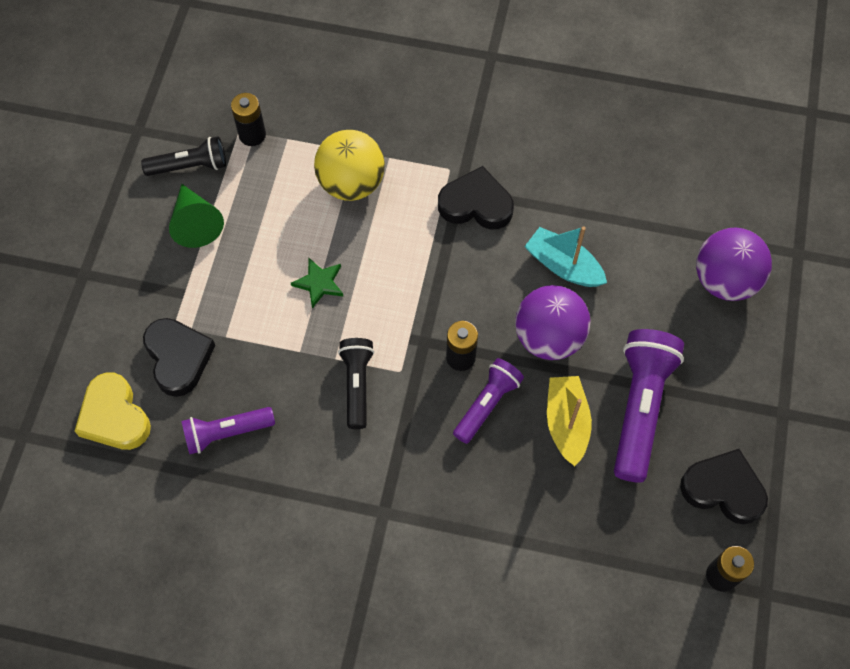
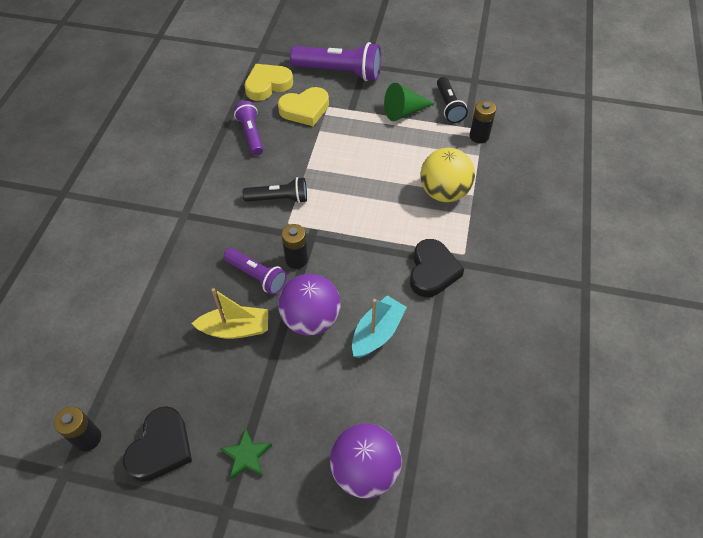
camera: 90 degrees right, 10 degrees down
black heart [143,318,215,397] -> yellow heart [278,87,329,126]
green star [291,258,343,308] -> green star moved to [220,428,272,479]
purple flashlight [614,329,684,483] -> purple flashlight moved to [290,42,381,81]

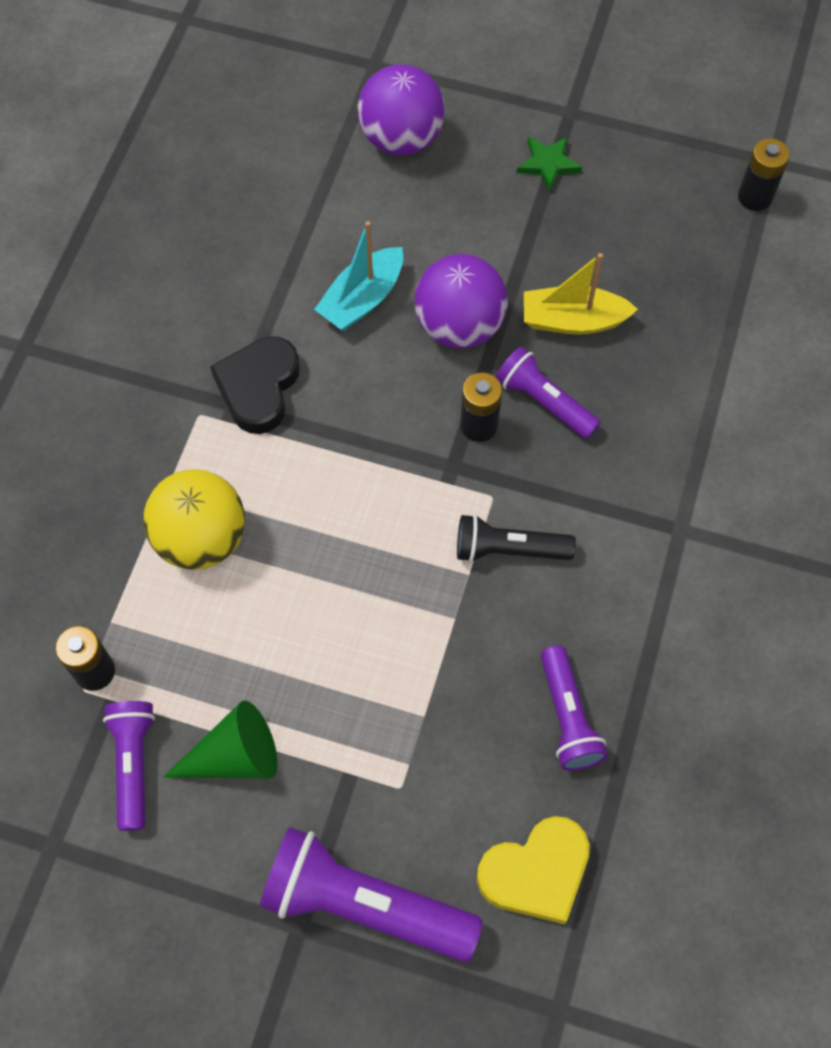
camera: 175 degrees left, 10 degrees up
black heart [123,406,192,482] -> none
yellow heart [278,87,329,126] -> none
black flashlight [437,77,468,123] -> purple flashlight [103,701,155,831]

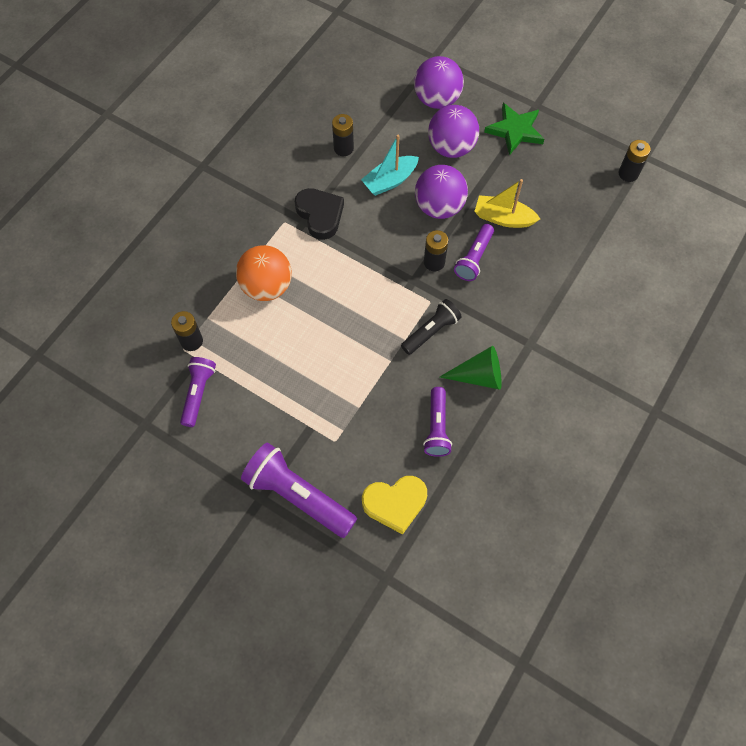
camera: 15 degrees right, 0 degrees up
yellow ball [144,469,245,570] -> orange ball [236,245,292,301]
green cone [163,701,278,779] -> green cone moved to [440,346,502,390]
black heart [210,336,300,434] -> black heart turned 120 degrees clockwise [295,188,344,240]
black flashlight [457,514,576,562] -> black flashlight turned 120 degrees clockwise [401,299,462,355]
purple flashlight [496,346,601,439] -> purple flashlight turned 120 degrees counterclockwise [454,224,494,281]
green star [517,137,582,191] -> green star [484,103,544,155], size x1.60
none -> black battery [332,114,354,156]
none -> purple ball [428,105,479,158]

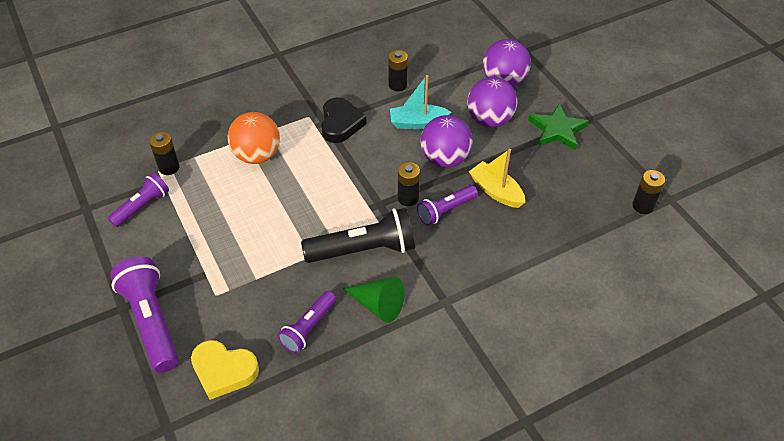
camera: 30 degrees right, 15 degrees down
black flashlight [401,299,462,355] -> black flashlight [301,208,415,263], size x1.65

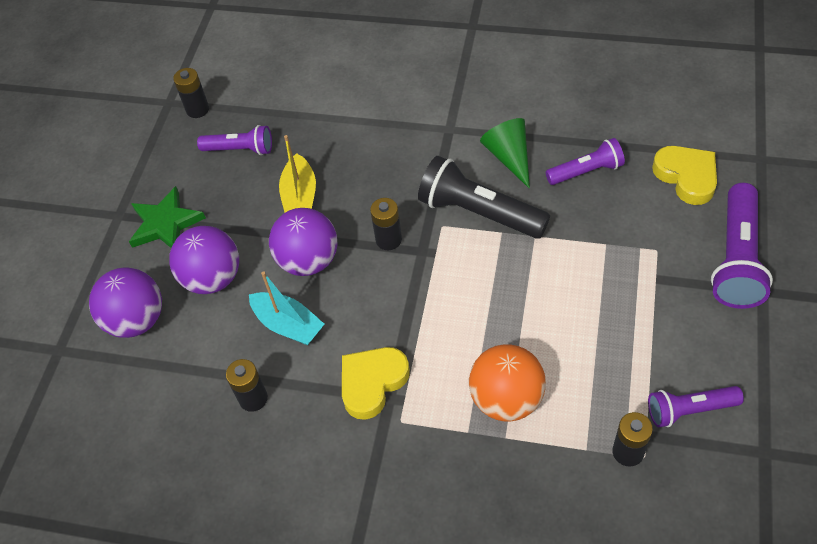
camera: 135 degrees left, 5 degrees up
black heart [321,97,367,143] -> yellow heart [342,347,410,420]
purple flashlight [417,185,478,226] -> purple flashlight moved to [197,125,272,155]

